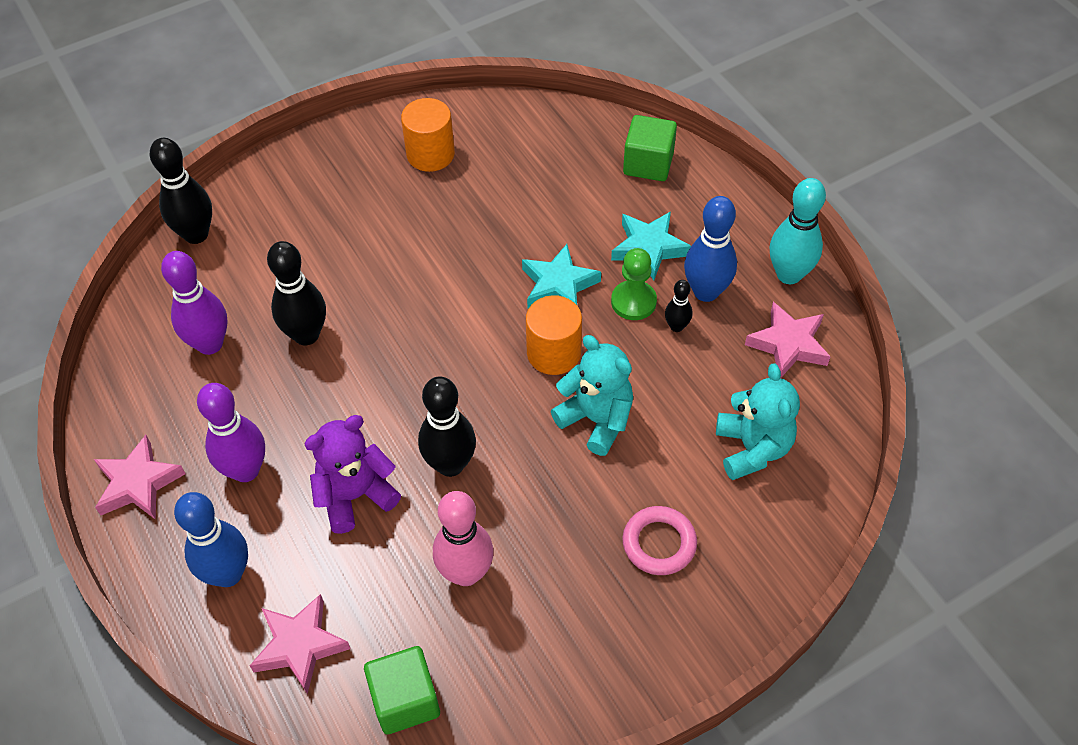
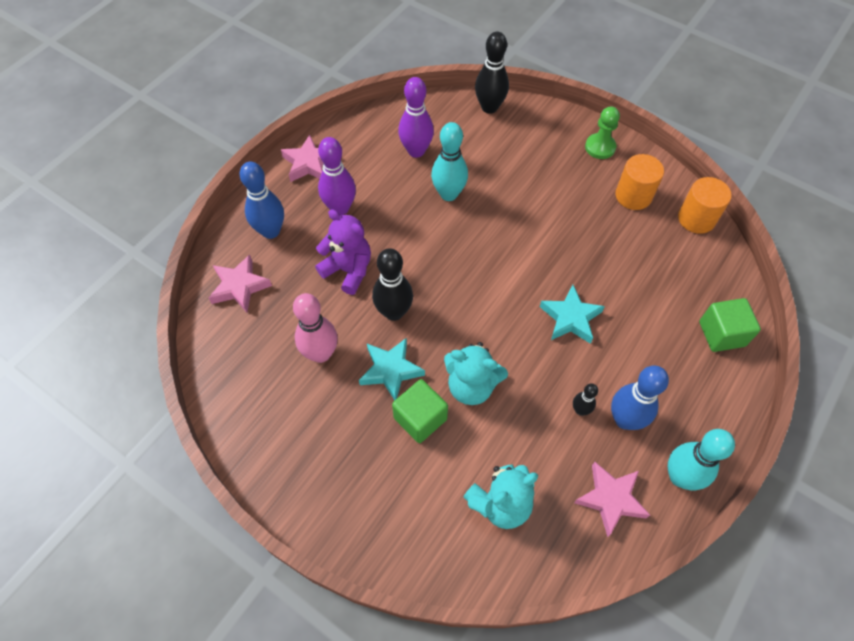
camera: 65 degrees right, 5 degrees up
black bowling pin [267,241,326,345] -> turquoise bowling pin [431,122,468,201]
green cube [364,646,440,734] -> green cube moved to [392,379,448,443]
orange cylinder [526,295,582,375] -> orange cylinder moved to [678,177,732,234]
turquoise teddy bear [551,335,633,456] -> turquoise teddy bear turned 90 degrees clockwise [444,342,508,405]
turquoise star [611,211,691,280] -> turquoise star moved to [359,338,425,400]
green pawn [611,248,657,320] -> green pawn moved to [585,106,620,159]
pink ring [622,506,697,575] -> none

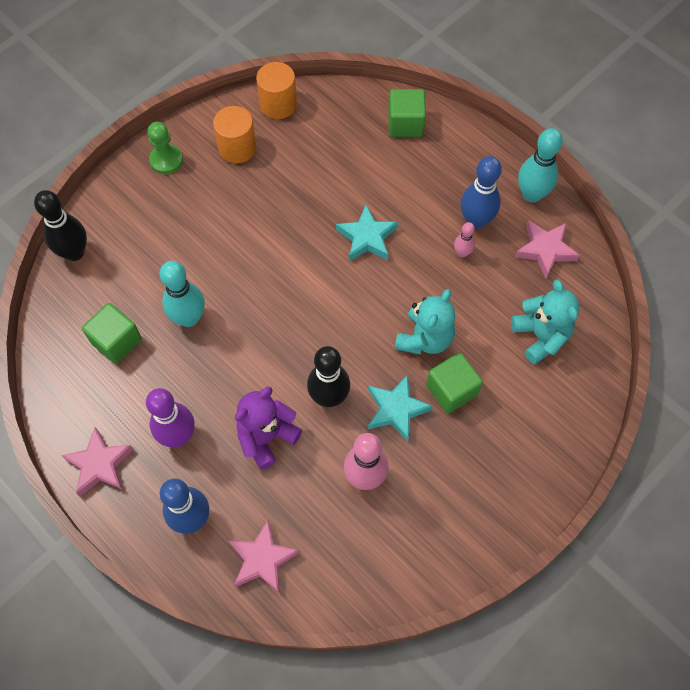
camera: 80 degrees left, 5 degrees up
purple bowling pin [398,77,434,158] -> green cube [82,303,142,364]
black bowling pin [573,383,598,415] -> pink bowling pin [454,222,475,257]

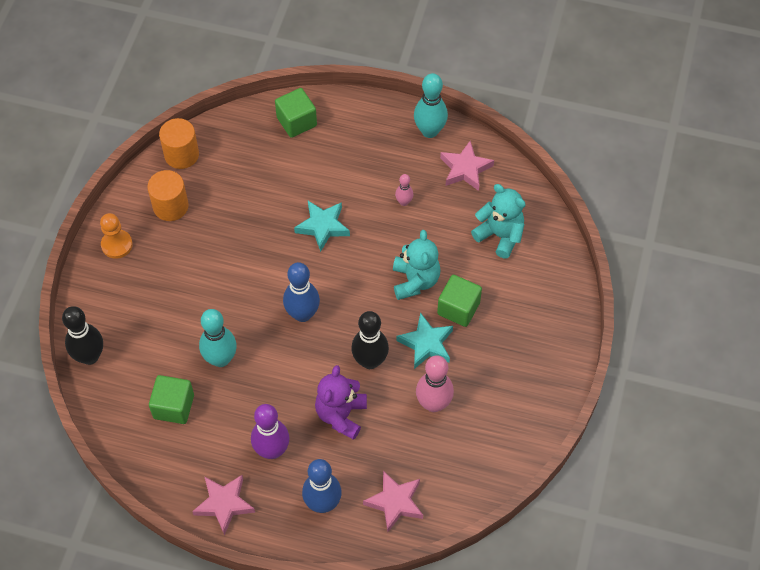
camera: 30 degrees left, 5 degrees down
green pawn [147,122,183,174] -> orange pawn [100,213,133,259]
blue bowling pin [461,156,502,229] -> blue bowling pin moved to [283,262,320,322]

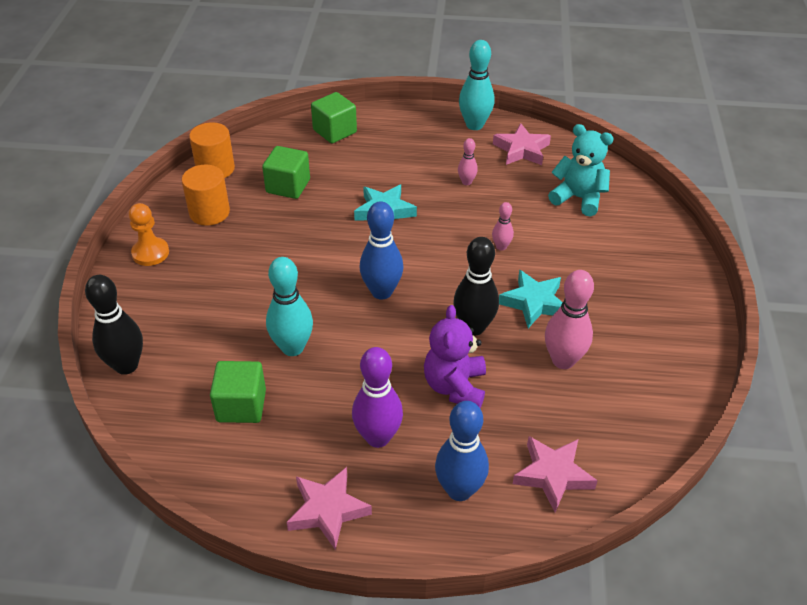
camera: 10 degrees left, 15 degrees down
turquoise teddy bear [393,230,441,300] -> pink bowling pin [492,202,514,251]
green cube [437,275,482,327] -> green cube moved to [262,146,310,199]

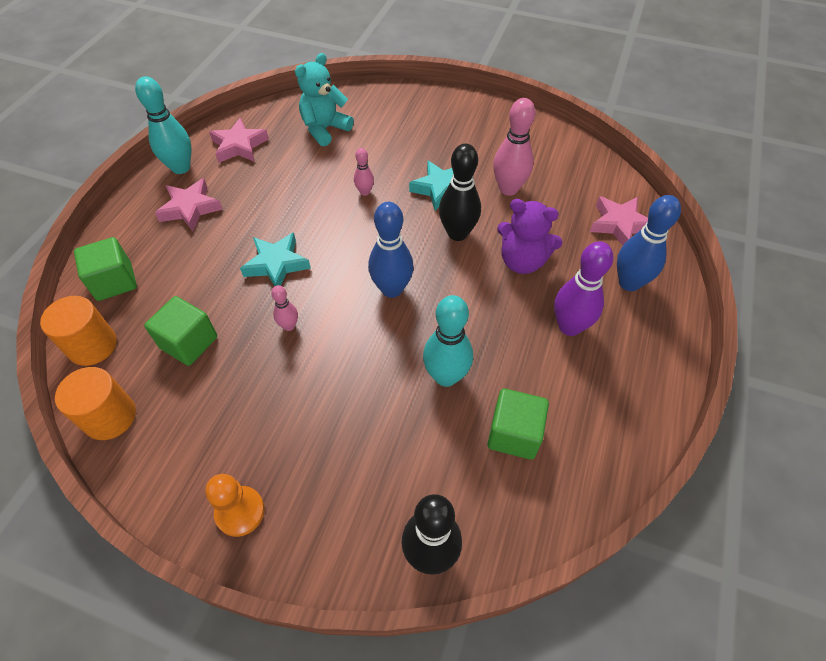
camera: 75 degrees left, 10 degrees up
orange cylinder [182,164,230,226] -> orange cylinder moved to [40,296,117,366]
pink star [286,467,372,550] -> pink star moved to [155,178,223,231]
pink bowling pin [458,138,478,185] -> pink bowling pin moved to [271,285,298,331]

